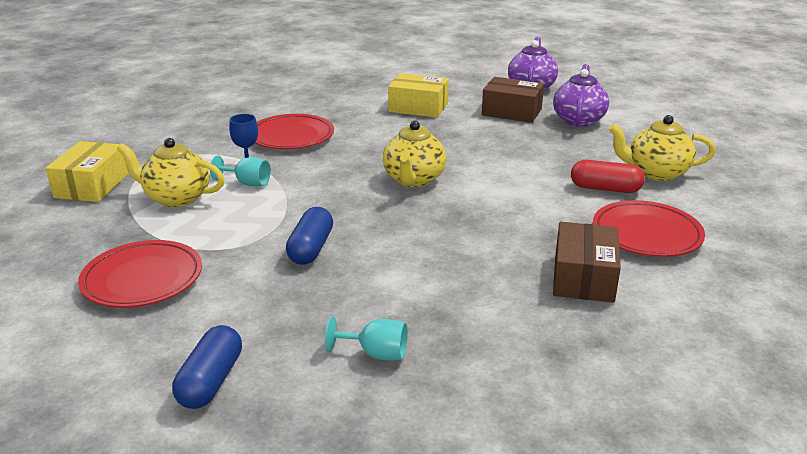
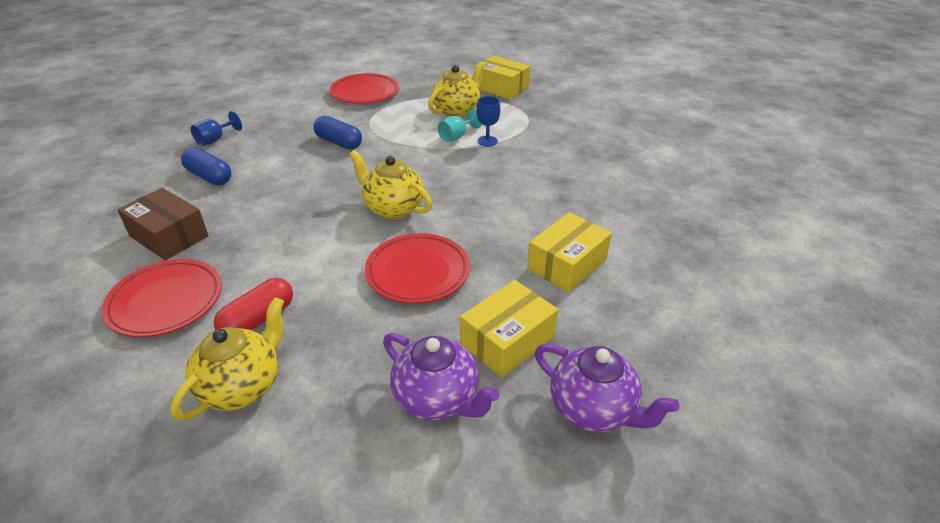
camera: 115 degrees right, 10 degrees up
blue capsule [172,325,242,409] -> blue capsule moved to [181,147,231,185]
red plate [255,114,334,149] -> red plate moved to [365,233,470,304]
turquoise goblet [325,317,408,360] -> blue goblet [191,111,242,146]
brown box [482,77,544,123] -> yellow box [460,280,558,378]

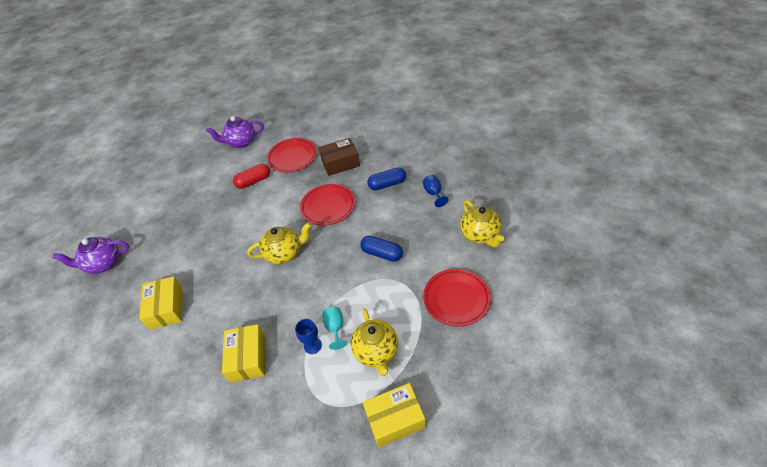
camera: 130 degrees right, 10 degrees up
yellow teapot [170,297,284,421] -> yellow teapot moved to [460,200,504,247]
red capsule [214,278,293,330] -> red capsule turned 75 degrees clockwise [233,164,270,189]
blue capsule [313,116,362,150] -> blue capsule turned 45 degrees clockwise [360,236,403,262]
red plate [365,233,470,304] -> red plate moved to [300,184,355,225]
purple teapot [383,333,500,421] -> purple teapot moved to [206,116,264,148]
yellow box [460,280,558,378] -> yellow box moved to [222,324,265,383]

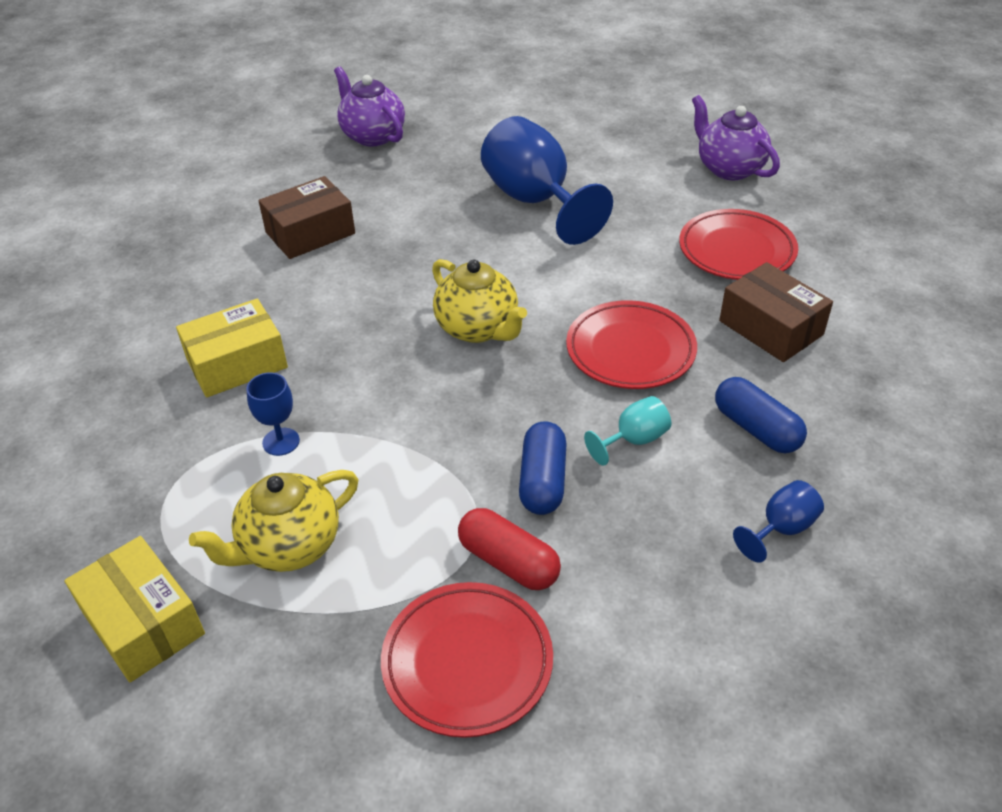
camera: 65 degrees right, 5 degrees down
yellow box [139,276,183,330] -> brown box [258,176,355,259]
red capsule [233,164,270,189] -> red capsule moved to [458,508,561,590]
turquoise goblet [323,307,347,350] -> turquoise goblet moved to [584,396,671,466]
yellow teapot [460,200,504,247] -> none
none -> blue goblet [481,116,613,245]

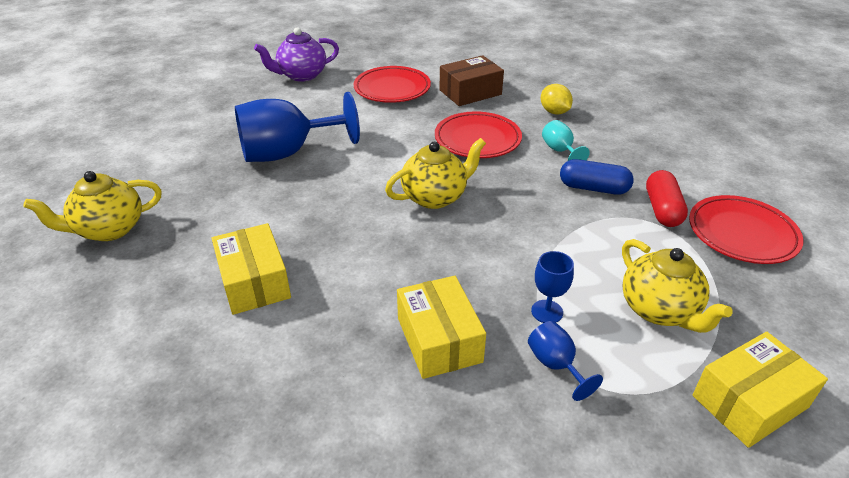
camera: 80 degrees left, 5 degrees down
brown box [258,176,355,259] -> yellow box [212,223,291,315]
purple teapot [334,66,405,146] -> yellow teapot [23,171,161,241]
red capsule [458,508,561,590] -> red capsule turned 45 degrees counterclockwise [646,170,688,227]
blue capsule [715,377,807,453] -> yellow lemon [541,84,573,115]
blue goblet [733,480,824,563] -> blue goblet moved to [528,321,603,401]

